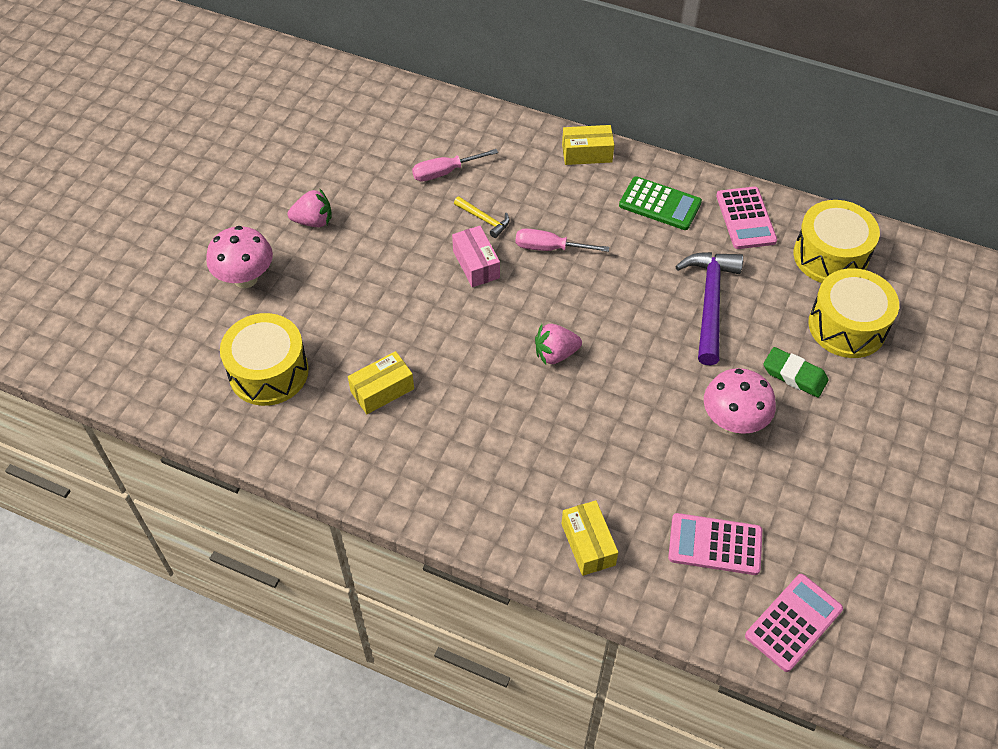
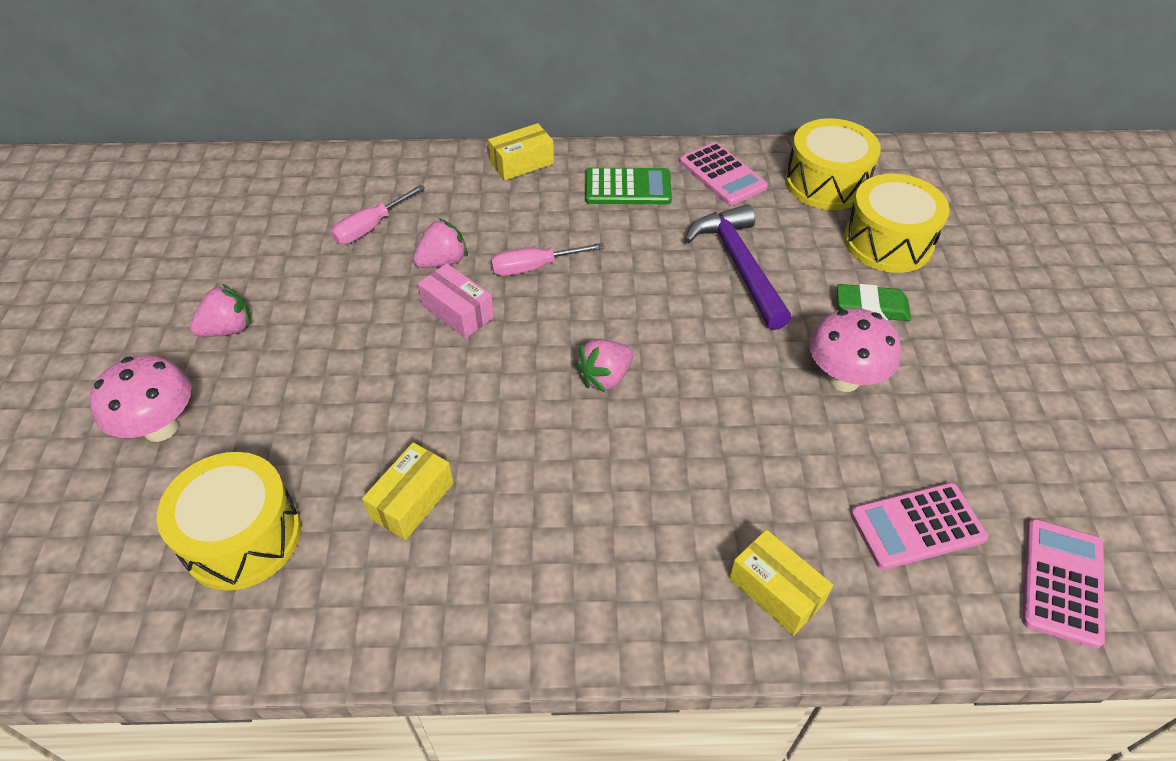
camera: 25 degrees left, 5 degrees down
yellow hammer [454,197,510,238] -> pink strawberry [413,218,468,268]

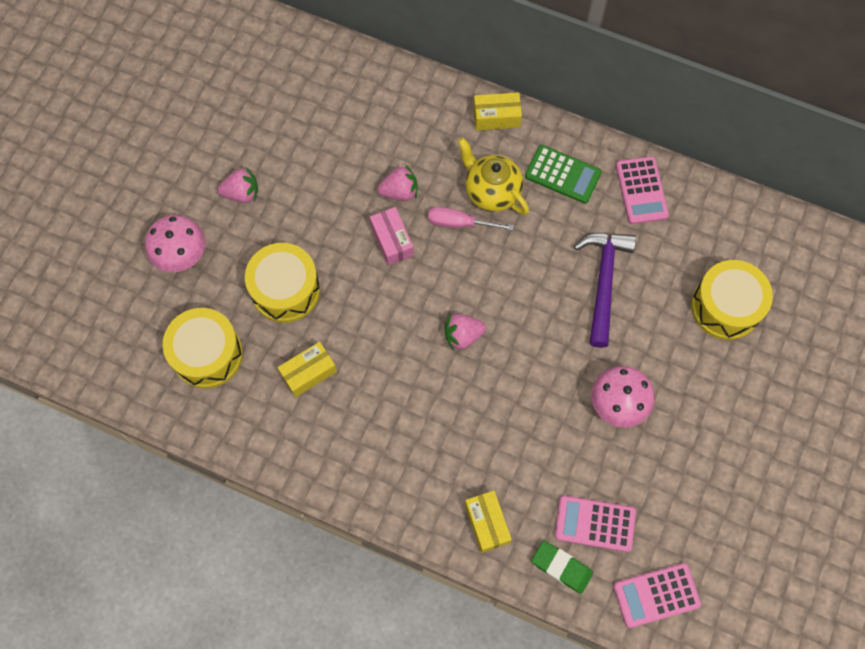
camera: 25 degrees right, 20 degrees up
pink screwdriver [331,184,425,244] -> none
yellow drum [785,118,881,210] -> yellow drum moved to [245,243,320,323]
green eraser [837,284,911,321] -> green eraser moved to [532,541,593,594]
pink calculator [1022,519,1105,649] -> pink calculator turned 150 degrees counterclockwise [613,563,701,628]
none -> yellow teapot [458,137,529,215]

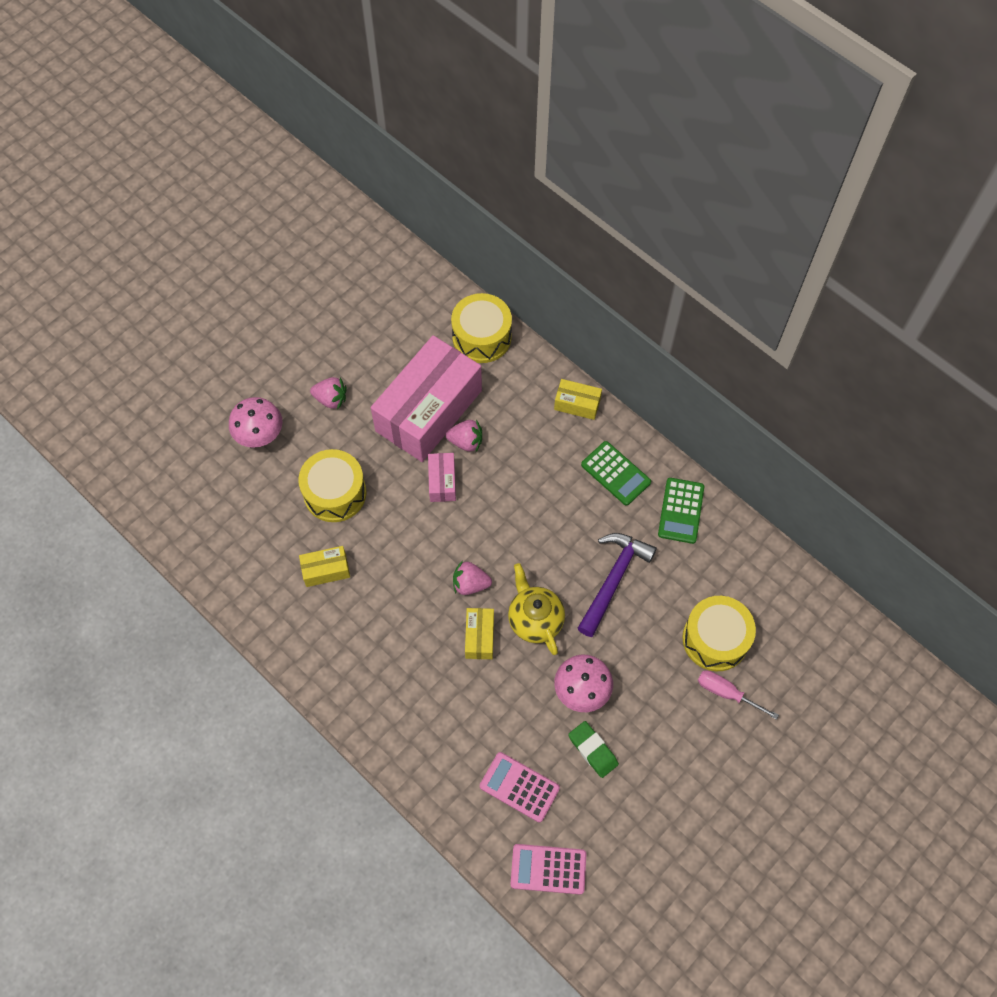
camera: 20 degrees right, 5 degrees down
yellow drum [163,308,243,388] -> yellow drum moved to [451,293,512,363]
pink screwdriver [428,207,514,231] -> pink screwdriver moved to [698,670,779,720]
yellow teapot [458,137,529,215] -> yellow teapot moved to [508,563,565,655]
yellow box [465,490,512,553] -> yellow box moved to [465,608,494,659]
green eraser [532,541,593,594] -> green eraser moved to [568,721,619,778]
pink calculator [616,156,669,224] -> green calculator [658,478,704,544]
none -> pink box [371,335,482,462]

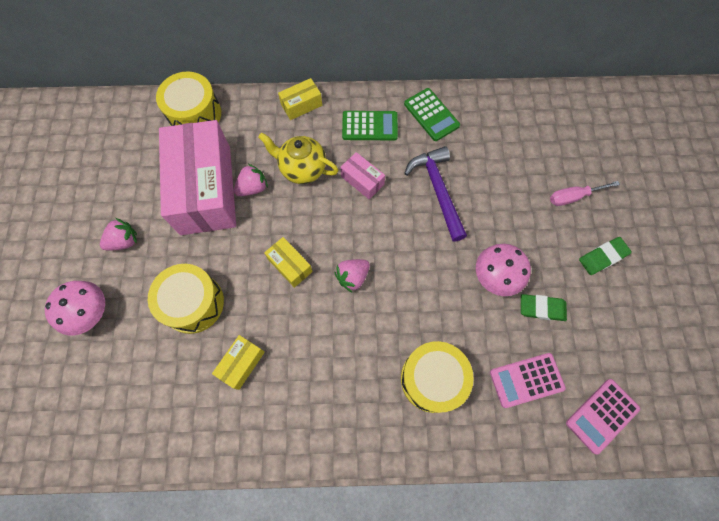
camera: 45 degrees left, 5 degrees up
pink box [428,453,456,502] -> pink box moved to [340,152,385,200]
yellow box [465,608,494,659] -> yellow box moved to [264,237,313,288]
yellow teapot [508,563,565,655] -> yellow teapot moved to [258,133,339,184]
yellow drum [682,596,756,671] -> yellow drum moved to [401,341,474,413]
none -> green eraser [579,237,632,275]

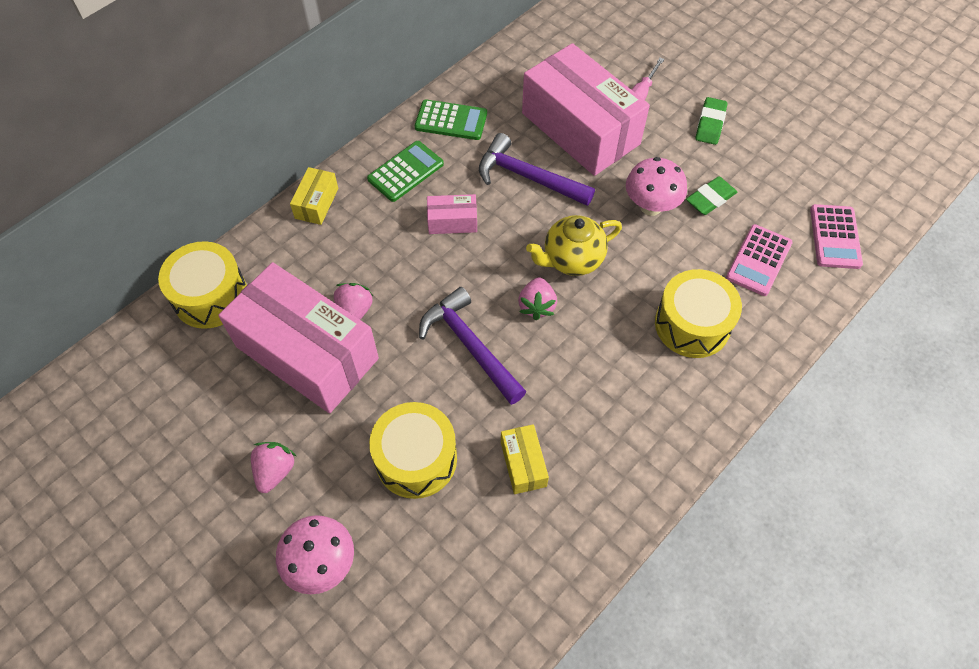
camera: 45 degrees left, 10 degrees down
yellow teapot [258,133,339,184] -> yellow teapot moved to [526,215,622,276]
yellow box [264,237,313,288] -> purple hammer [419,287,527,405]
none -> pink box [522,43,650,176]

